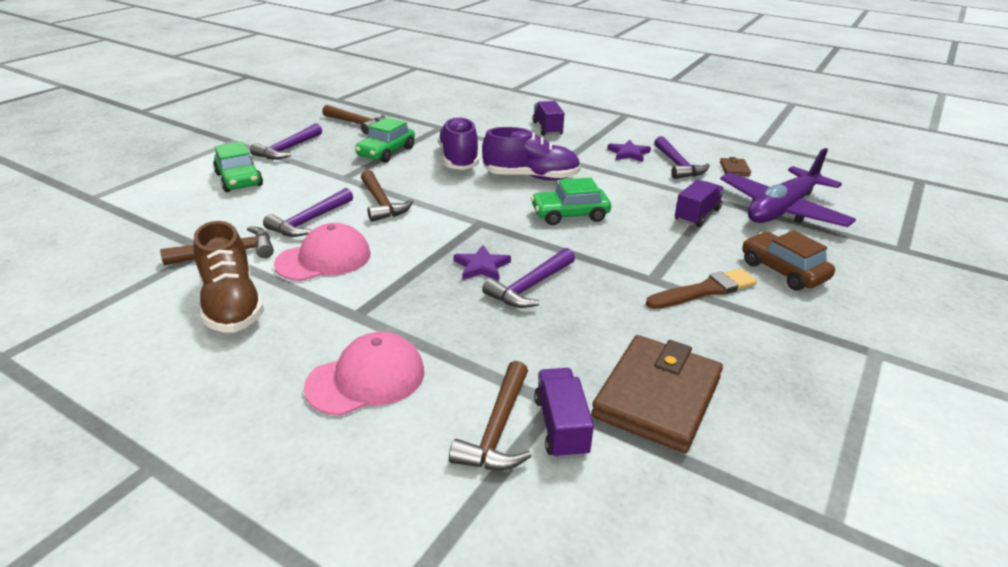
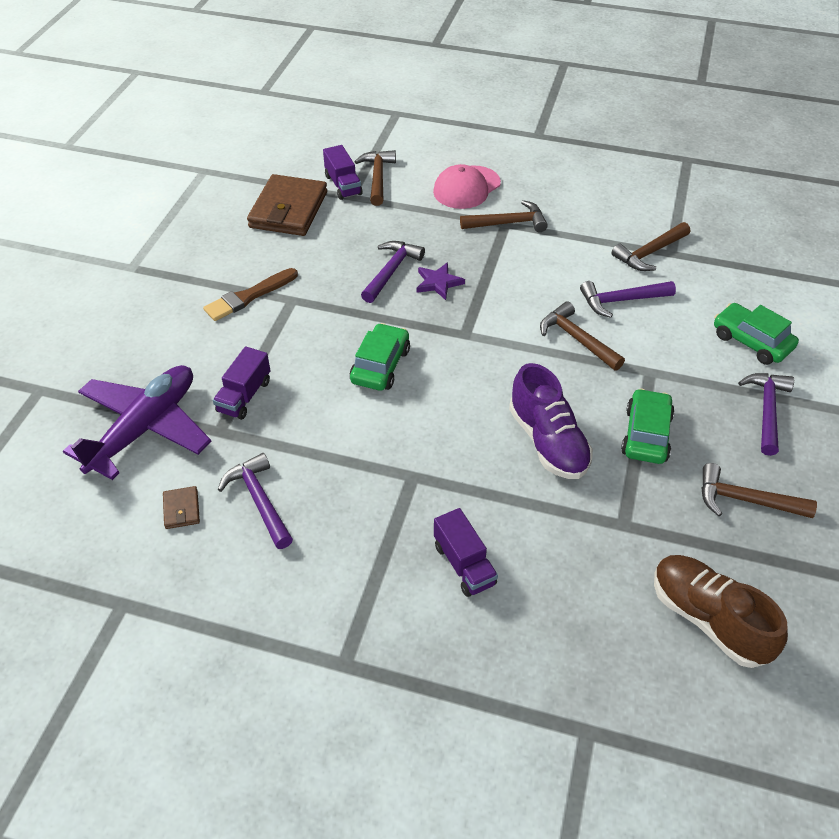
camera: 165 degrees right, 15 degrees up
brown shoe [194,221,264,333] -> brown shoe moved to [654,555,788,668]
purple hammer [263,188,353,237] -> purple hammer turned 120 degrees counterclockwise [580,281,676,318]
pink cap [274,223,371,281] -> none
purple shoe [482,127,581,180] -> none
green car [531,178,611,225] -> green car turned 45 degrees counterclockwise [350,323,410,391]
purple star [608,140,651,162] -> none
brown car [742,230,835,291] -> none
none -> brown hammer [460,200,548,232]

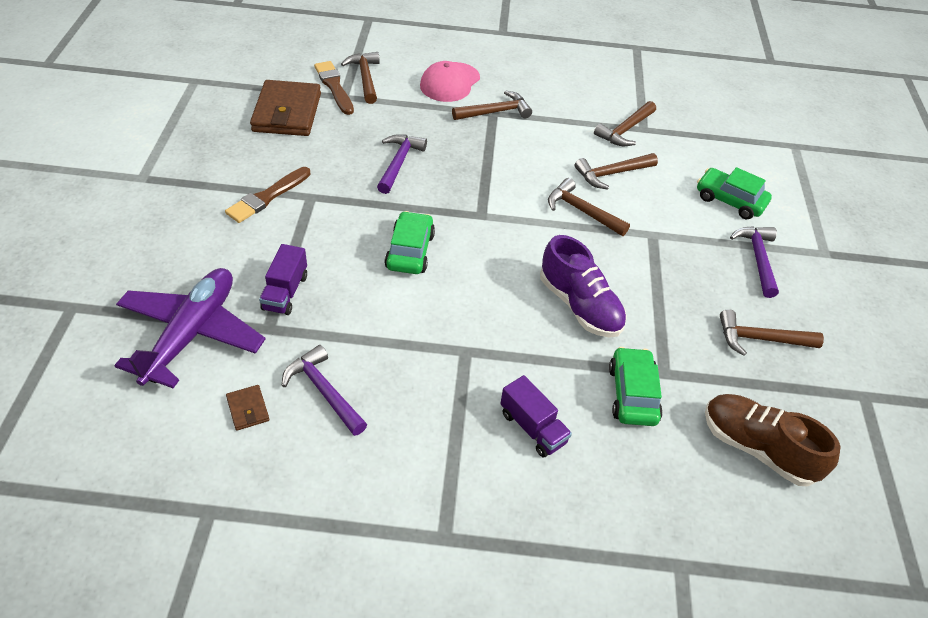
camera: 15 degrees left, 0 degrees up
purple truck [323,145,362,200] -> brown brush [314,61,354,115]
purple star [417,262,465,300] -> none
purple hammer [580,281,676,318] -> brown hammer [575,153,658,189]
green car [621,388,675,464] -> green car moved to [609,347,663,426]

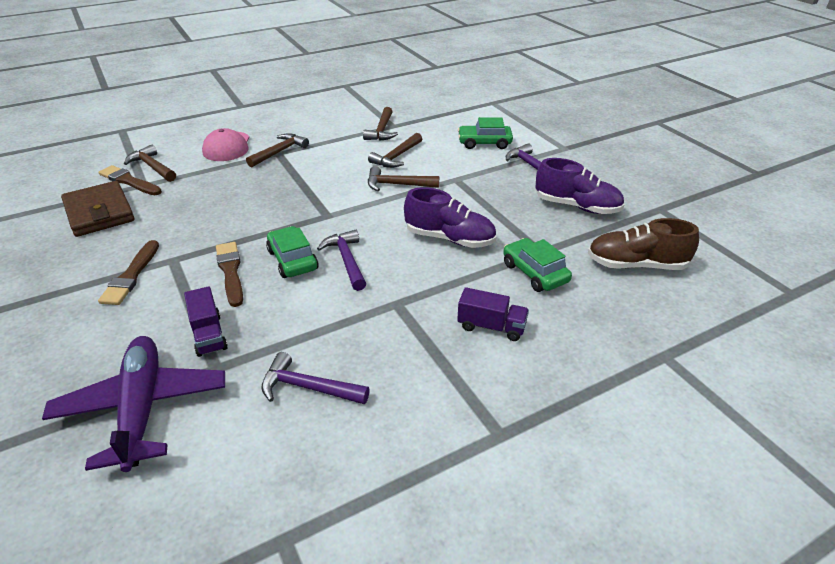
camera: 30 degrees left, 10 degrees down
brown wallet [226,385,269,431] -> none
purple hammer [377,134,427,194] -> purple hammer moved to [317,230,366,291]
brown hammer [720,309,824,356] -> purple shoe [536,158,624,214]
none -> brown brush [216,242,243,307]

